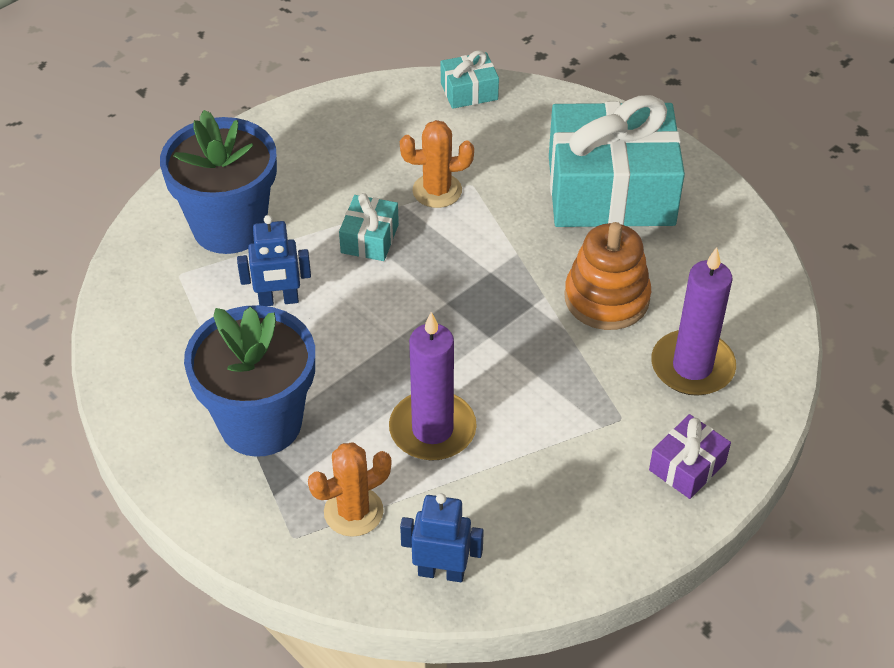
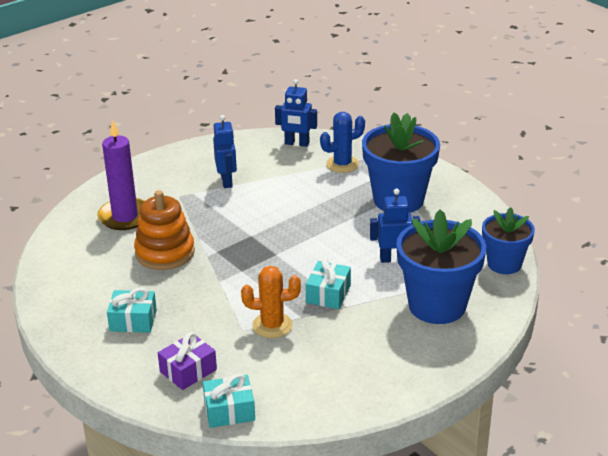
camera: 175 degrees left, 15 degrees down
orange cactus [308,442,391,537] -> blue cactus [320,112,365,173]
purple candle [389,312,477,461] -> none
turquoise gift [549,95,685,227] -> turquoise gift [107,288,157,333], size x0.43
purple gift [649,414,731,499] -> purple gift moved to [158,332,217,390]
none -> blue robot [213,115,237,188]
none -> blue flower pot [482,207,535,274]

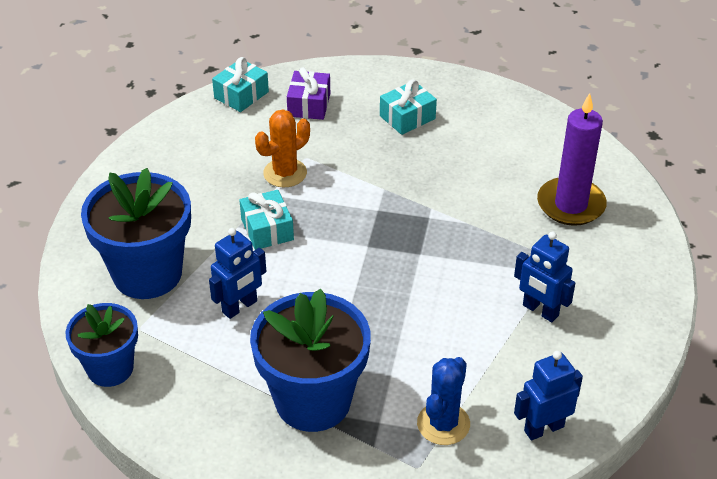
camera: 140 degrees right, 10 degrees up
orange stacking toy [134,190,195,270] -> none

